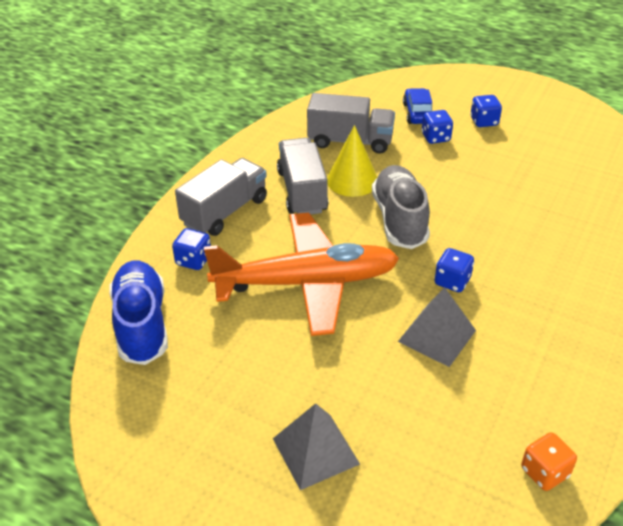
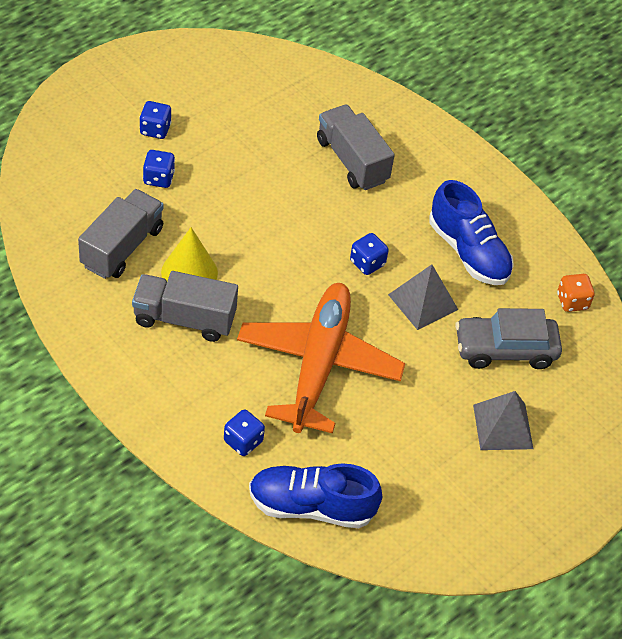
camera: 75 degrees left, 10 degrees up
grey truck [175,158,267,236] -> grey truck moved to [317,105,395,190]
grey shoe [372,165,430,249] -> none
blue car [403,88,432,124] -> none
none -> blue shoe [429,180,514,285]
none -> grey car [455,308,562,369]

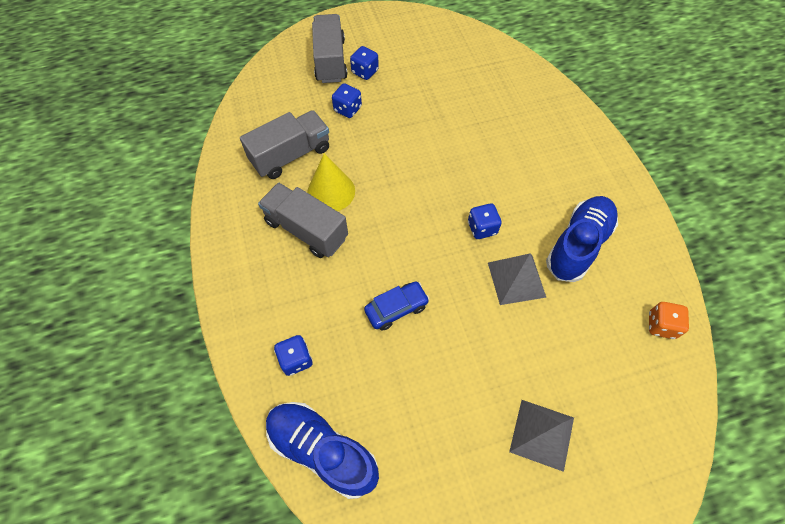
camera: 30 degrees right, 10 degrees up
orange plane [237,283,405,433] -> blue car [364,281,430,331]
grey truck [317,105,395,190] -> grey truck moved to [312,14,348,83]
blue shoe [429,180,514,285] -> blue shoe turned 135 degrees counterclockwise [546,196,618,282]
grey car [455,308,562,369] -> none

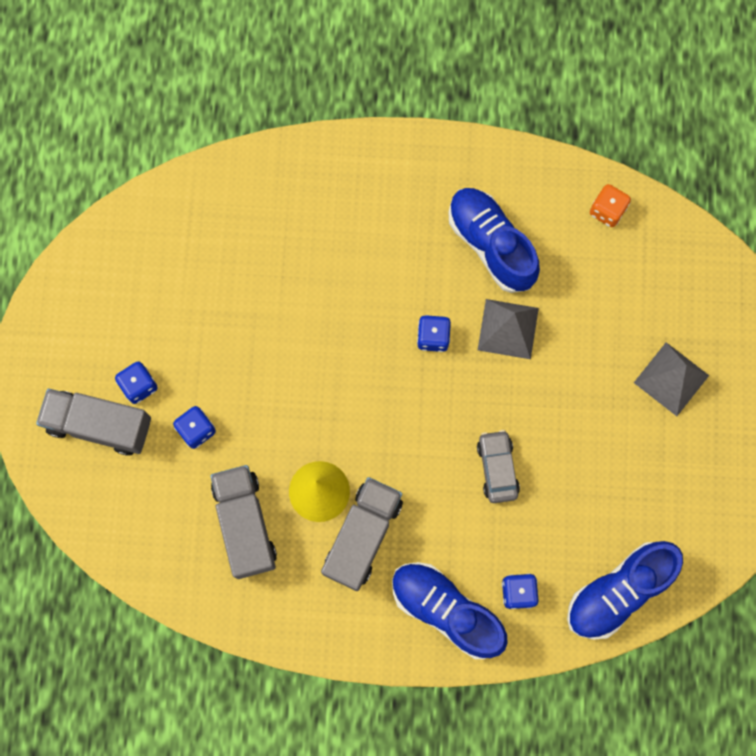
camera: 70 degrees left, 15 degrees up
grey truck [258,183,348,258] -> grey truck turned 150 degrees clockwise [321,477,403,591]
blue car [364,281,430,331] -> grey car [477,430,520,503]
none -> blue shoe [392,562,508,659]

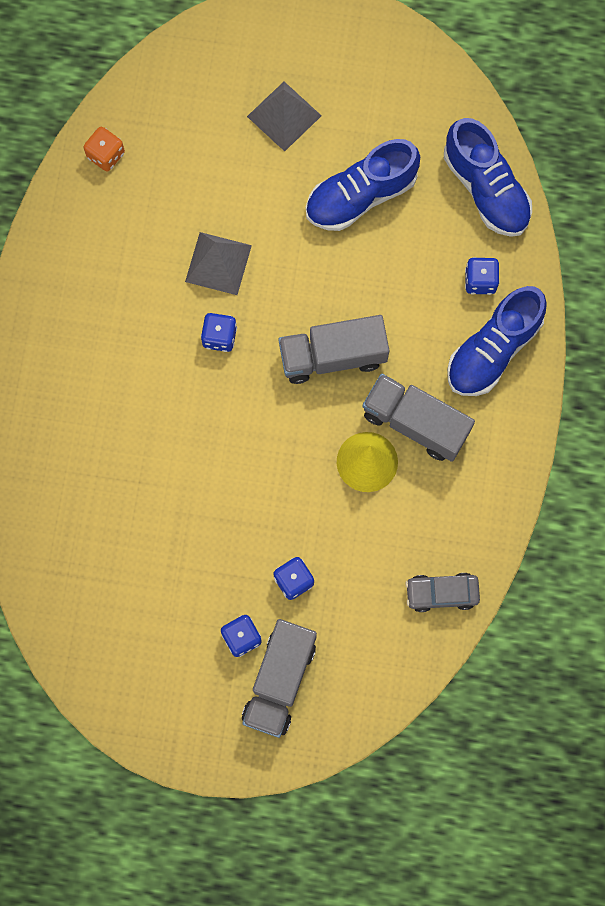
camera: 85 degrees left, 0 degrees up
grey truck [210,465,277,579] -> grey truck moved to [278,315,389,384]
blue shoe [449,188,540,293] -> blue shoe moved to [306,139,420,231]
grey car [477,430,520,503] -> grey car moved to [405,573,480,612]

